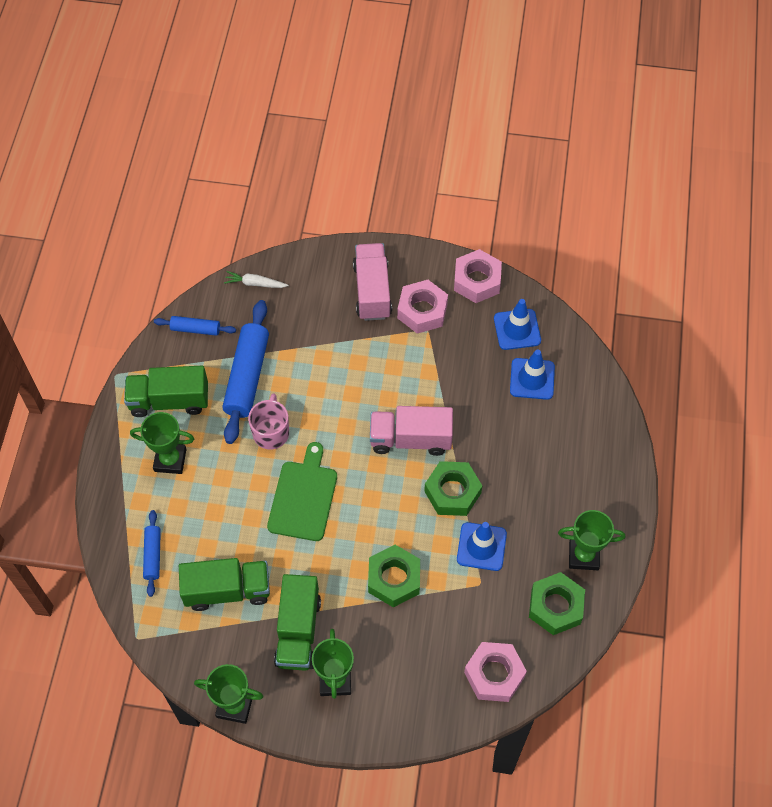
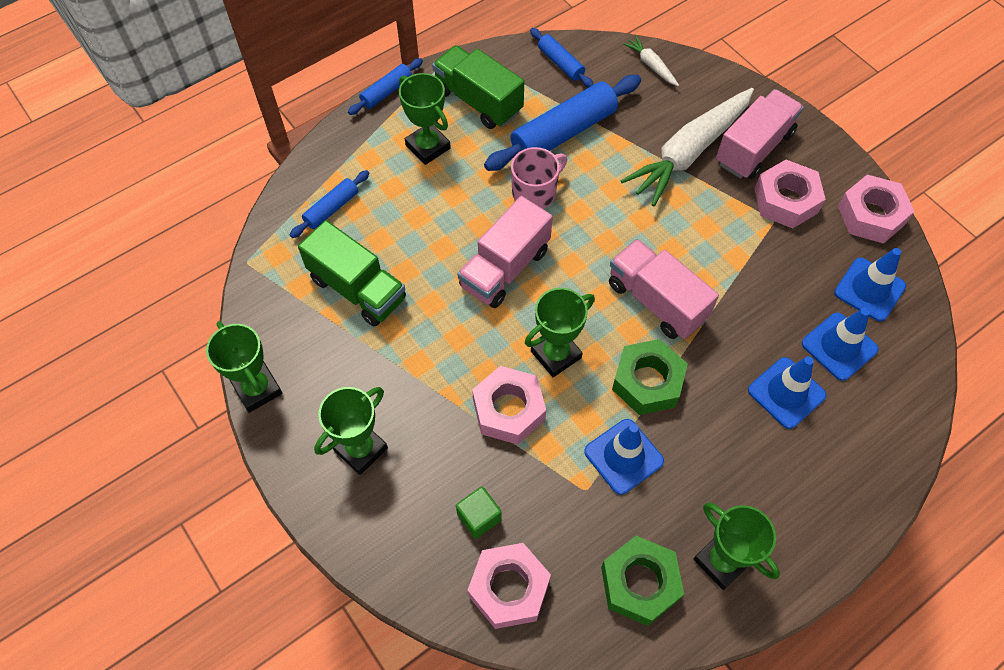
camera: 45 degrees right, 0 degrees up
green cutting board [267,442,337,541] -> pink truck [458,196,553,308]
green truck [274,574,321,671] -> none
green nut [368,545,420,608] -> pink nut [472,366,546,445]
none -> blue rolling pin [348,58,423,115]
none -> green cube [456,487,501,539]
none -> green trophy [525,288,595,377]
none -> white carrot [621,88,754,206]
none -> blue traffic cone [748,356,826,429]

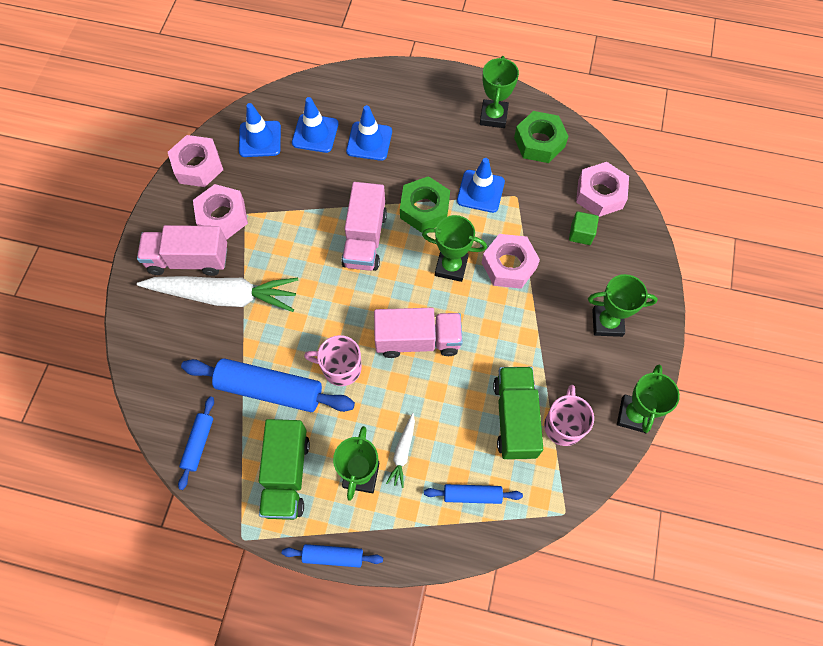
camera: 130 degrees left, 5 degrees up
white carrot [623,36,679,86] -> white carrot moved to [386,413,415,488]
none -> pink mug [544,385,594,446]

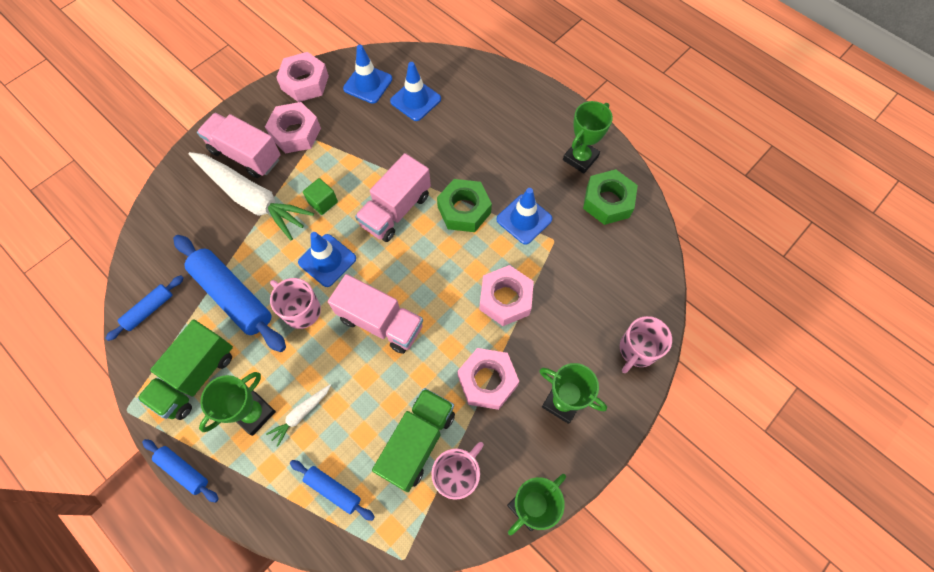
camera: 30 degrees right, 0 degrees up
blue traffic cone [346,105,392,161] -> blue traffic cone moved to [298,232,356,287]
green trophy [422,215,487,282] -> none
green cube [569,211,599,245] -> green cube moved to [303,178,338,215]
pink nut [576,162,629,217] -> pink nut moved to [457,348,519,410]
none -> pink mug [620,316,672,373]

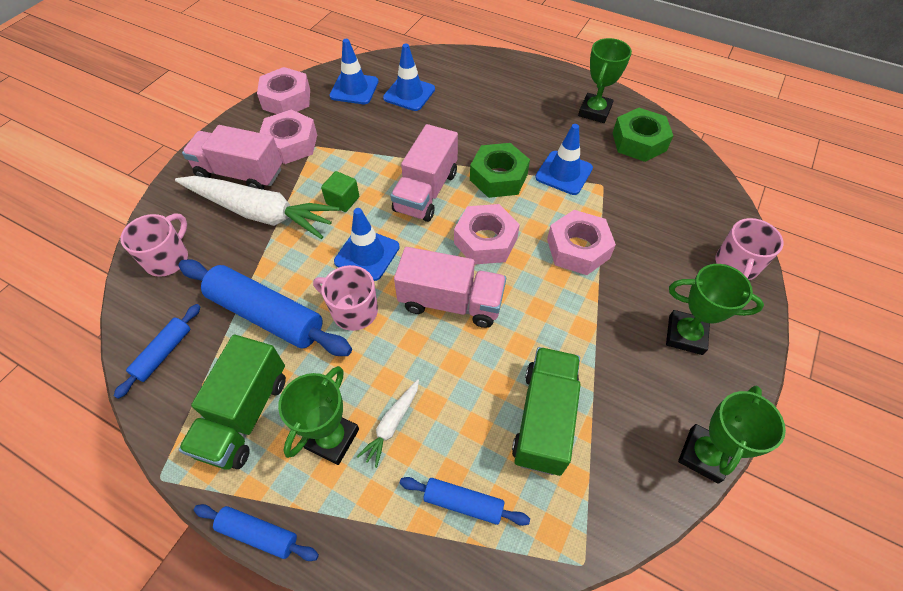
camera: 15 degrees left, 10 degrees down
pink mug [431,442,484,500] -> pink mug moved to [120,213,188,277]
pink nut [457,348,519,410] -> pink nut moved to [454,204,520,264]

